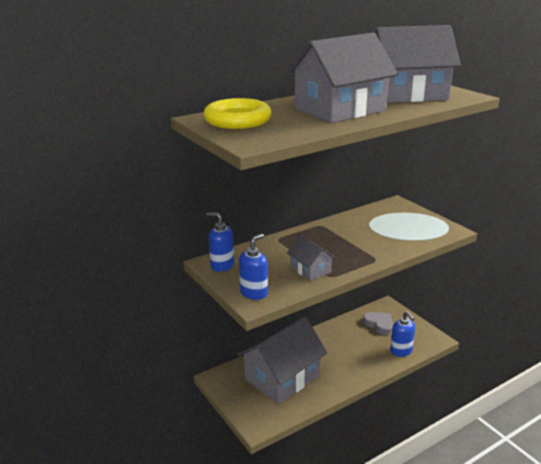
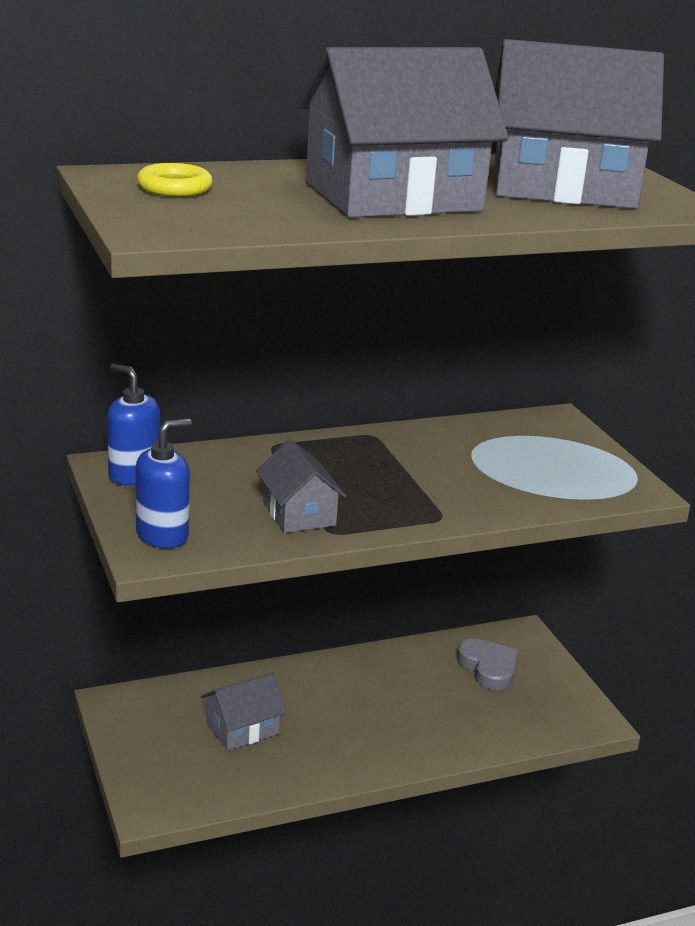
camera: 10 degrees right, 0 degrees up
yellow ring [203,98,272,129] -> yellow ring [137,163,213,196], size x0.56
grey house [237,316,327,404] -> grey house [201,673,286,751], size x0.49
blue soap dispenser [390,311,415,357] -> none

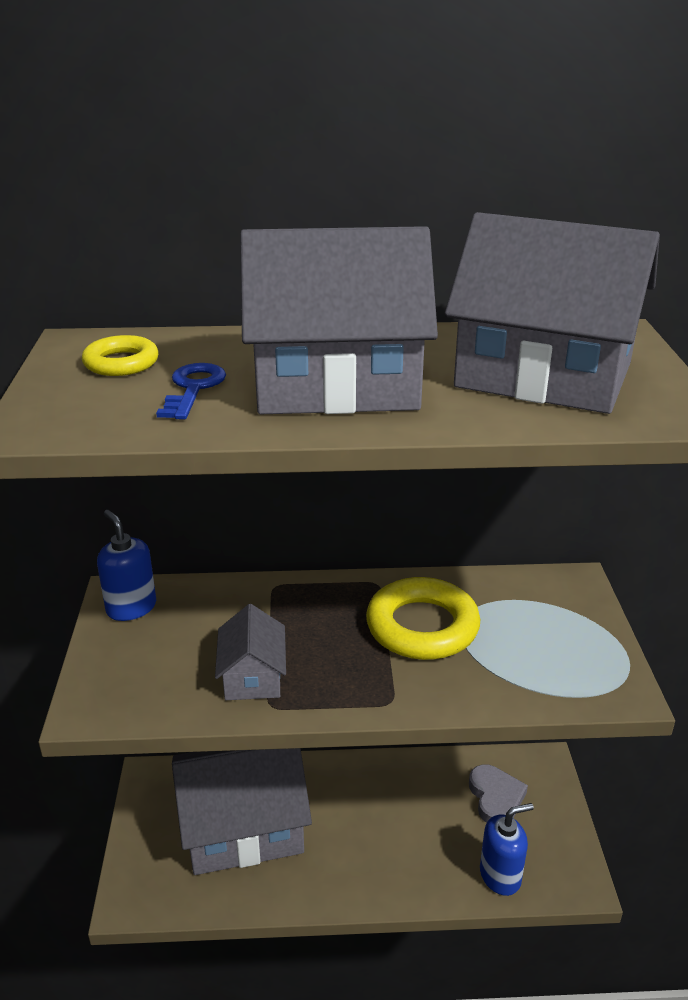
camera: 20 degrees right, 5 degrees up
blue soap dispenser [136,419,192,548] -> blue soap dispenser moved to [480,803,534,896]
grey house [201,673,286,751] -> grey house [172,748,312,875], size x2.05
none -> blue key [156,363,226,420]
none -> yellow ring [366,577,480,660]

